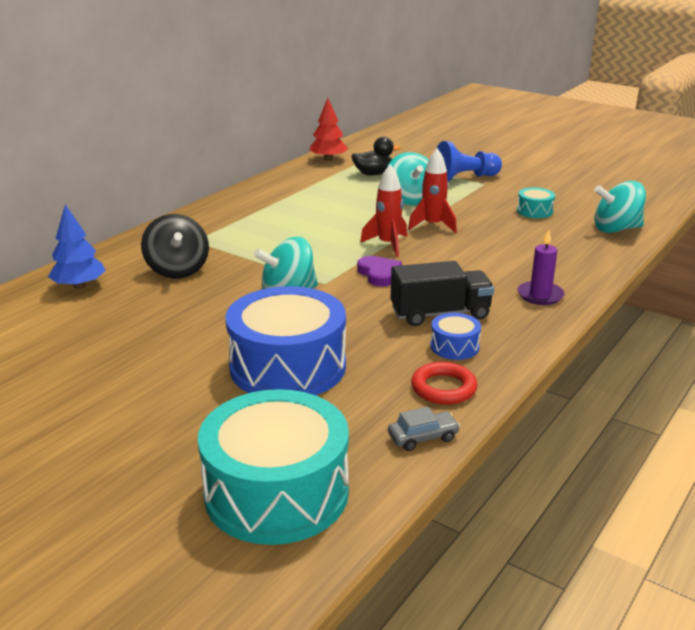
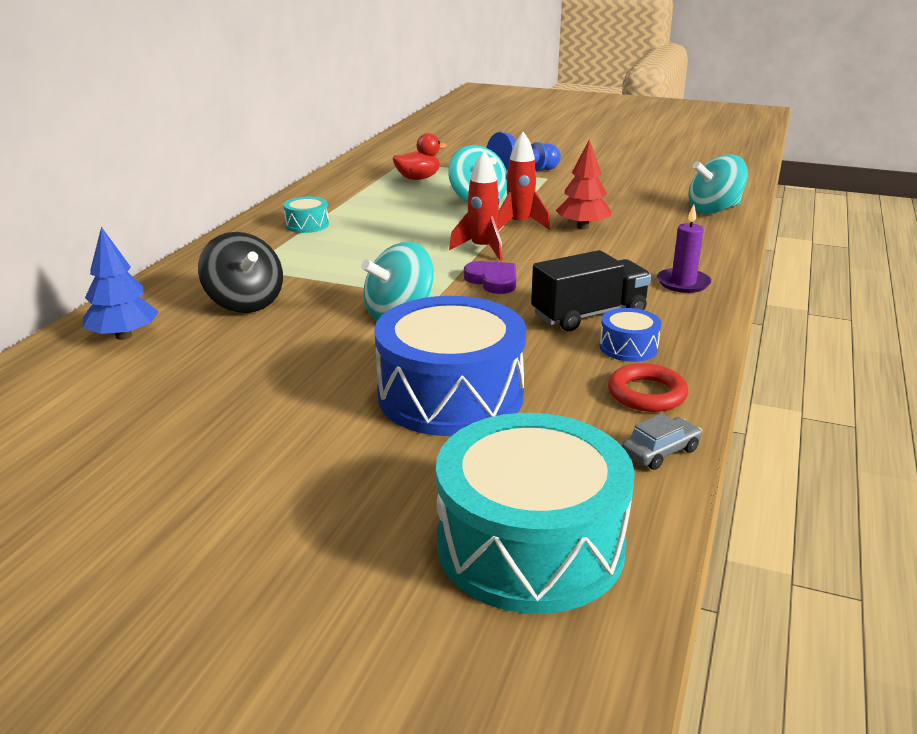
camera: 15 degrees left, 0 degrees up
red tree [309,98,348,161] -> red tree moved to [556,140,611,229]
black duck [351,137,401,176] -> red duck [392,133,447,180]
turquoise drum [517,187,555,218] -> turquoise drum moved to [283,197,329,233]

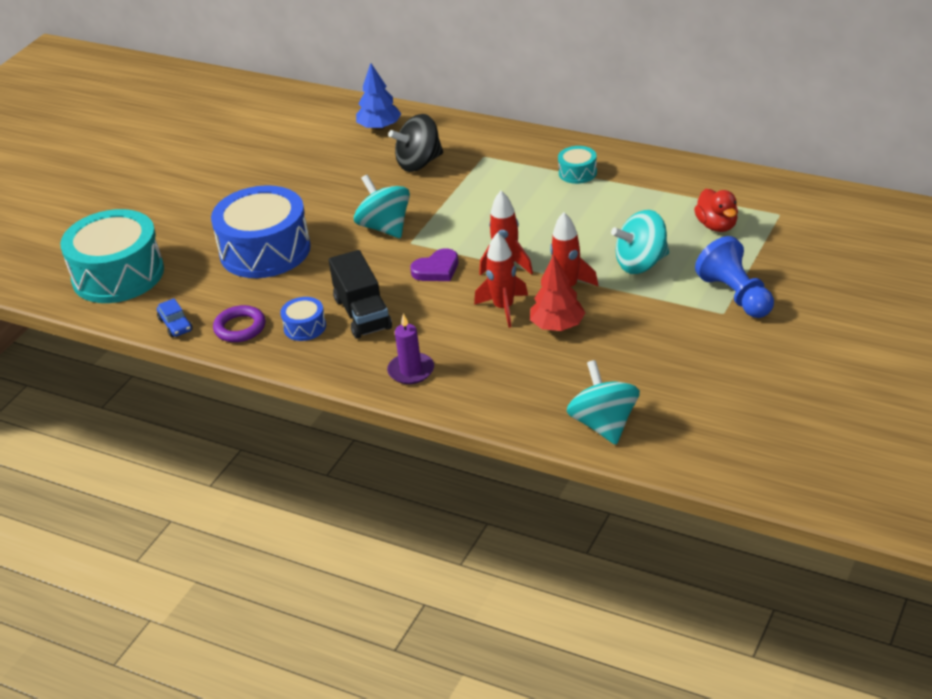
camera: 100 degrees right, 10 degrees up
red ring [608,363,688,412] -> purple ring [213,305,265,342]
grey car [622,414,702,470] -> blue car [157,298,193,337]
none -> red rocket [474,232,528,328]

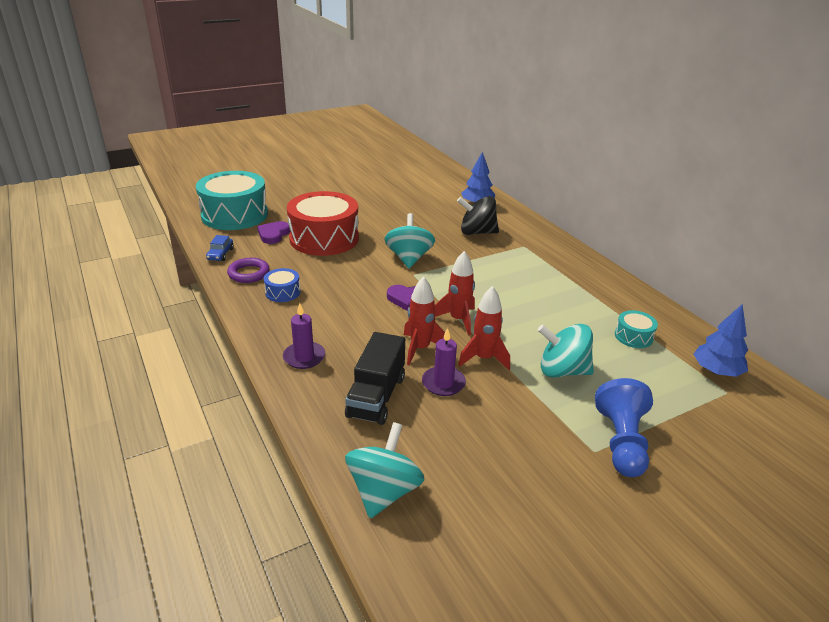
camera: 30 degrees right, 5 degrees down
blue drum [211,185,311,278] -> red drum [287,191,359,256]
black truck [329,250,392,339] -> black truck moved to [345,332,405,425]
red tree [530,254,585,331] -> purple candle [422,328,466,396]
turquoise drum [558,146,597,184] -> turquoise drum moved to [615,310,658,348]
red duck [694,189,738,232] -> none
none -> purple heart [257,221,290,244]
none -> blue tree [694,304,748,377]

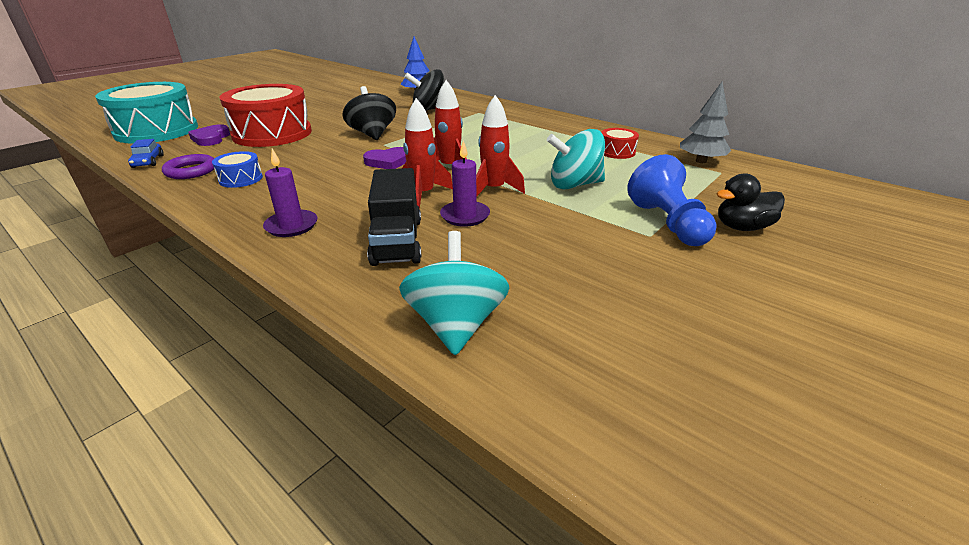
camera: 20 degrees left, 0 degrees up
turquoise spinning top [384,213,435,268] -> black spinning top [342,86,396,140]
turquoise drum [615,310,658,348] -> red drum [601,128,639,159]
blue tree [694,304,748,377] -> grey tree [680,82,732,163]
none -> black duck [716,173,785,231]

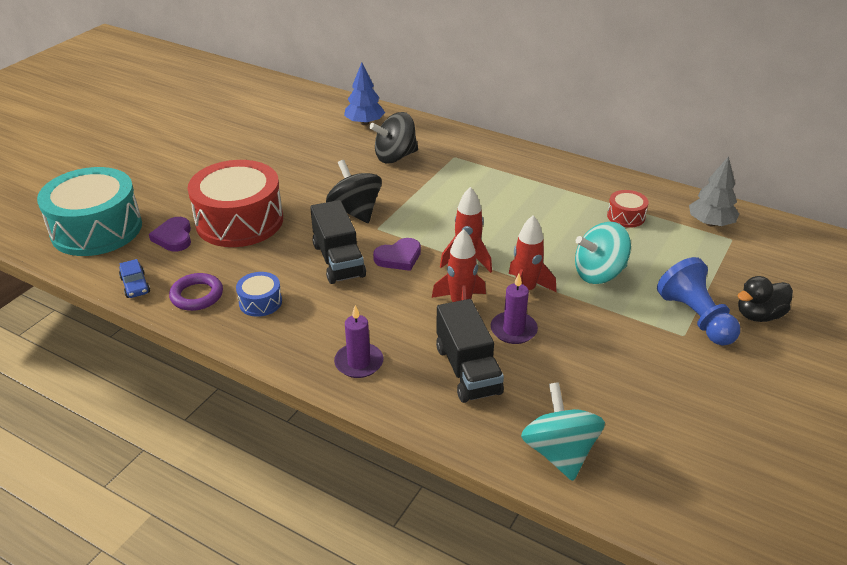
camera: 10 degrees left, 5 degrees up
none -> black truck [310,200,366,284]

